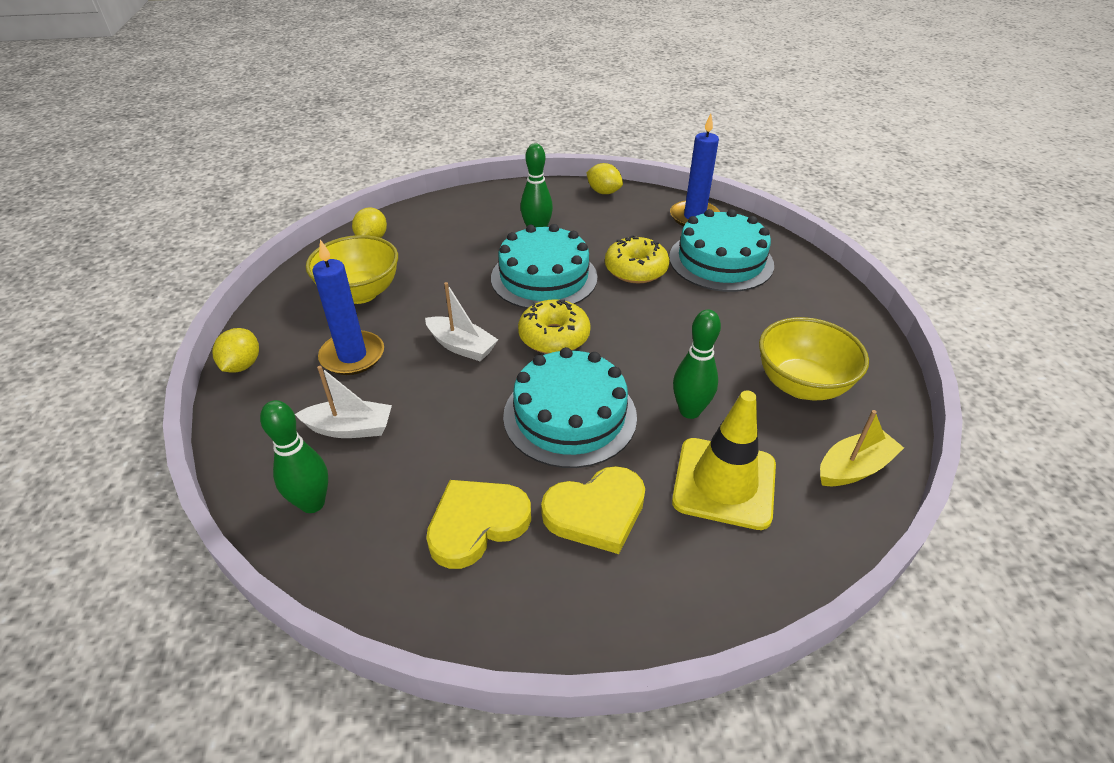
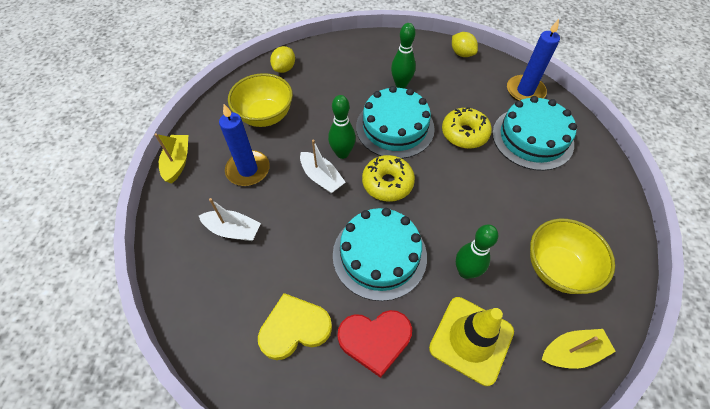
camera: 15 degrees right, 15 degrees up
yellow lemon [212,328,259,373] -> yellow boat [154,133,188,184]
green bowling pin [260,400,328,513] -> green bowling pin moved to [328,95,356,159]
yellow heart [541,466,645,554] -> red heart [337,310,412,378]

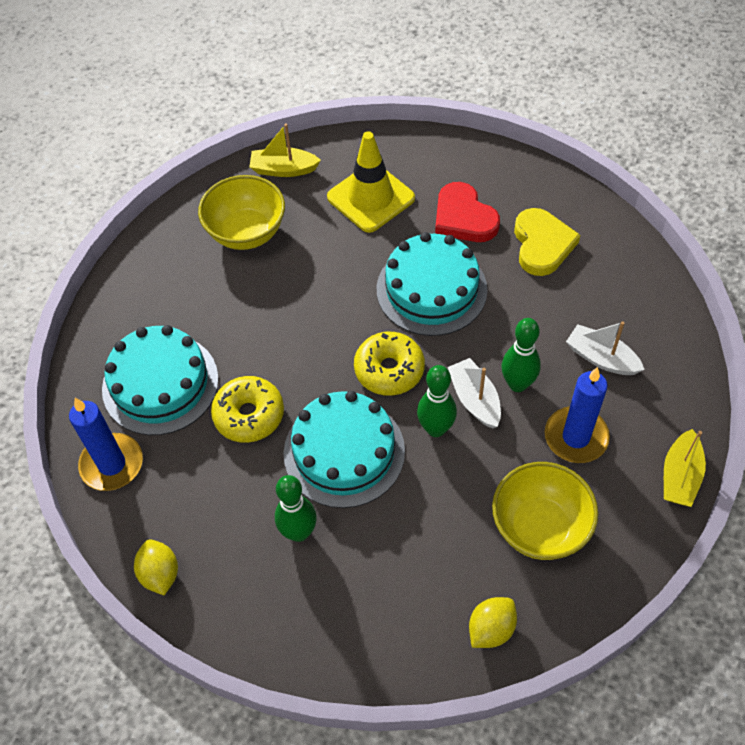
camera: 160 degrees left, 0 degrees up
yellow heart [258,293,332,360] -> yellow heart turned 90 degrees counterclockwise [514,208,580,276]
red heart [337,310,412,378] -> red heart turned 135 degrees counterclockwise [435,182,500,242]
green bowling pin [456,224,498,279] -> green bowling pin moved to [502,318,541,392]

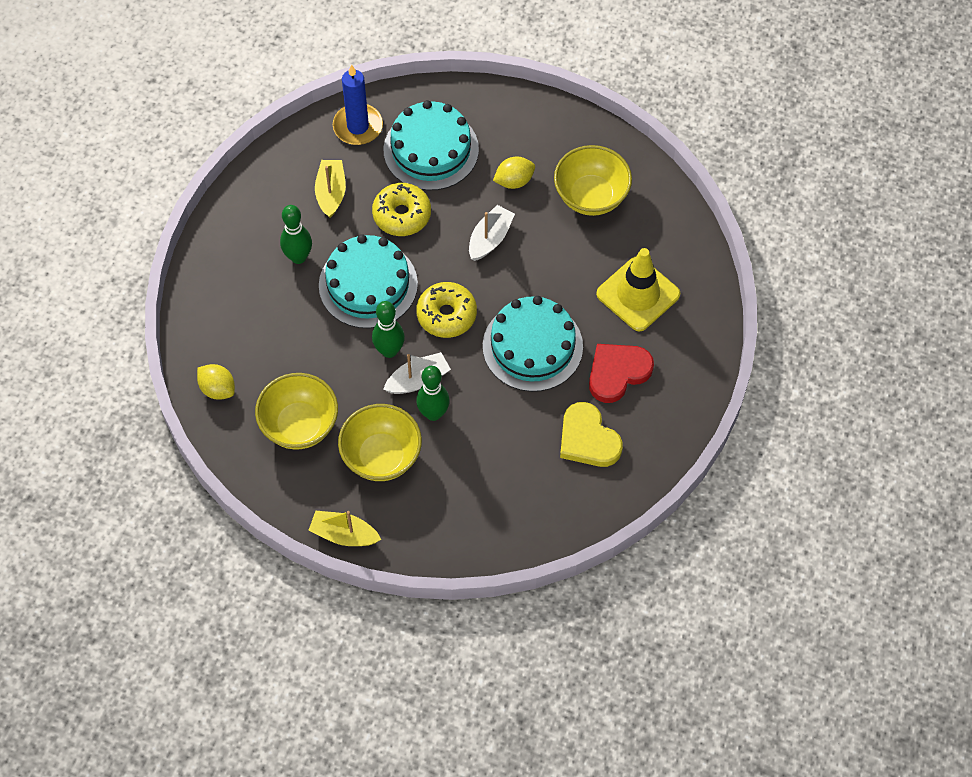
camera: 85 degrees right, 5 degrees up
yellow lemon [134,539,178,595] -> yellow lemon moved to [493,157,535,189]
yellow boat [249,124,321,177] -> yellow boat moved to [315,160,346,218]
yellow heart [514,208,580,276] -> yellow heart turned 60 degrees clockwise [560,402,623,467]
blue candle [545,367,610,463] -> yellow bowl [338,404,422,481]
white boat [566,321,645,375] -> white boat moved to [469,205,515,261]

